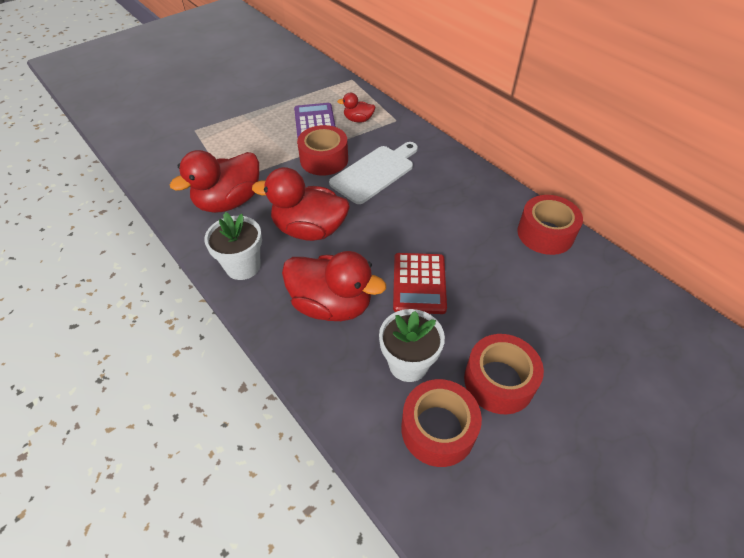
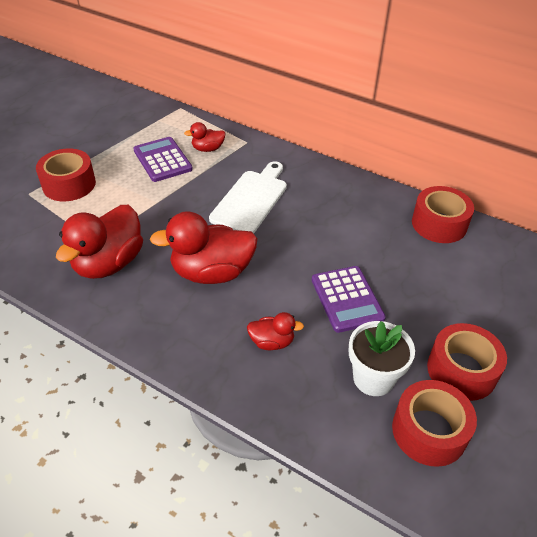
camera: 20 degrees left, 5 degrees down
white flower pot [204,212,262,280] -> none
red duck [282,251,386,321] -> red duck [247,312,304,350], size x0.50
red tape [297,125,348,176] -> red tape moved to [36,148,96,201]
red calculator [393,253,447,314] -> purple calculator [312,266,386,333]

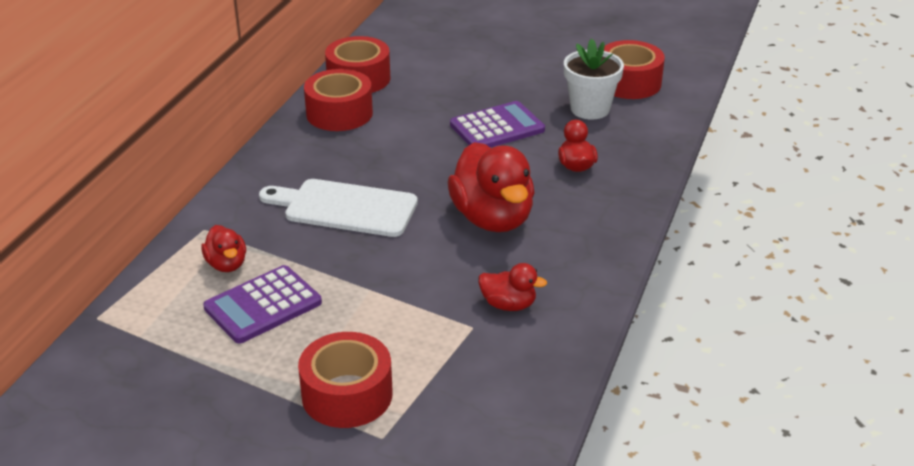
camera: 100 degrees left, 10 degrees down
red duck [56,205,143,279] -> red duck [478,263,547,311], size x0.50
red tape [427,323,507,401] -> red tape moved to [304,69,373,131]

